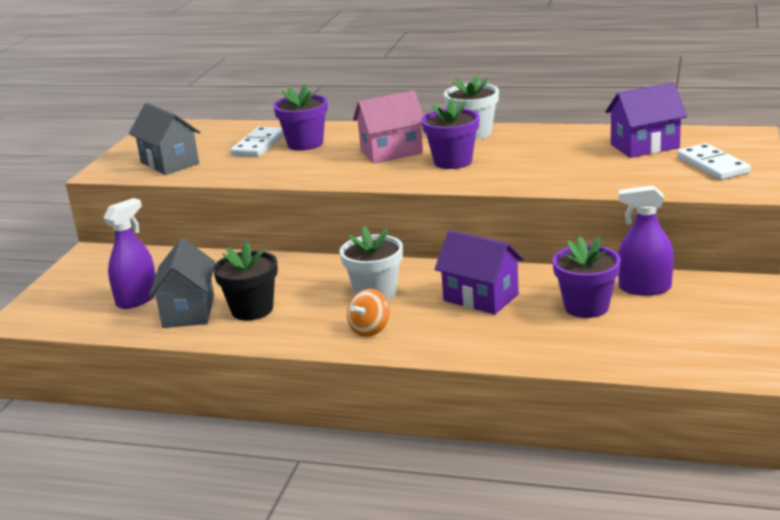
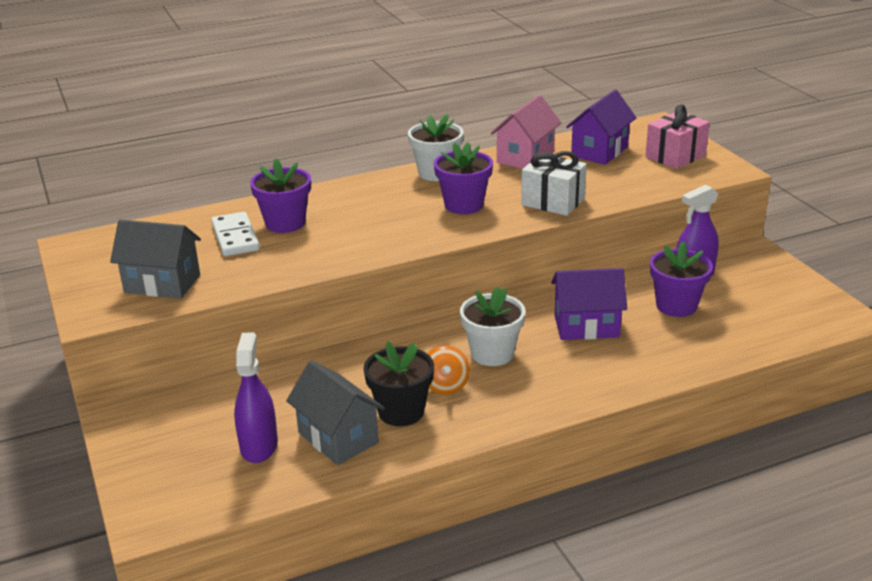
camera: 40 degrees left, 5 degrees up
orange spinning top [347,289,390,337] -> orange spinning top moved to [427,345,470,395]
pink house [353,90,423,164] -> pink house moved to [491,95,561,169]
white domino [677,143,751,180] -> pink gift [645,105,710,169]
none -> white gift [521,151,587,216]

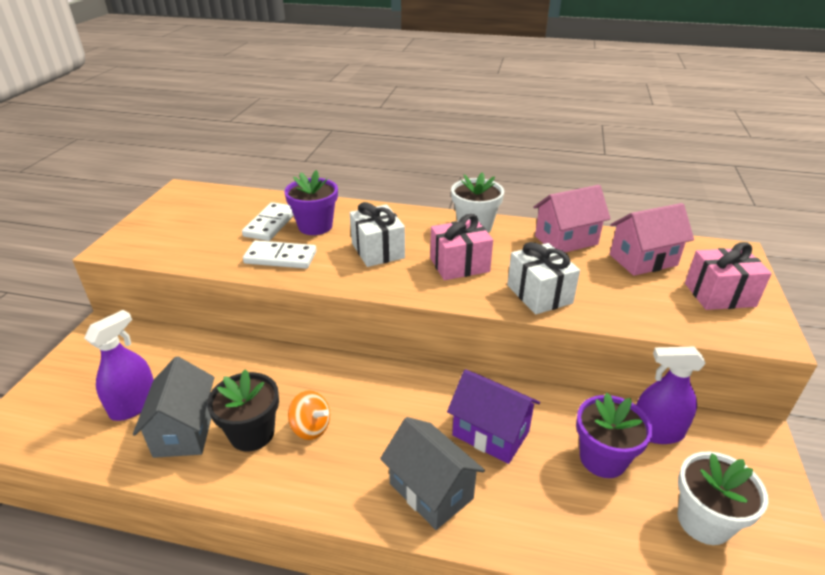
camera: 35 degrees right, 5 degrees up
grey house [110,220,201,299] -> grey house moved to [380,417,485,530]
orange spinning top [427,345,470,395] -> orange spinning top turned 90 degrees counterclockwise [288,391,330,440]
purple flower pot [434,142,493,214] -> pink gift [430,214,493,280]
white flower pot [460,286,526,366] -> white flower pot moved to [677,452,768,545]
purple house [566,90,636,165] -> pink house [610,203,694,276]
none -> white domino [243,240,317,269]
none -> white gift [350,202,405,267]

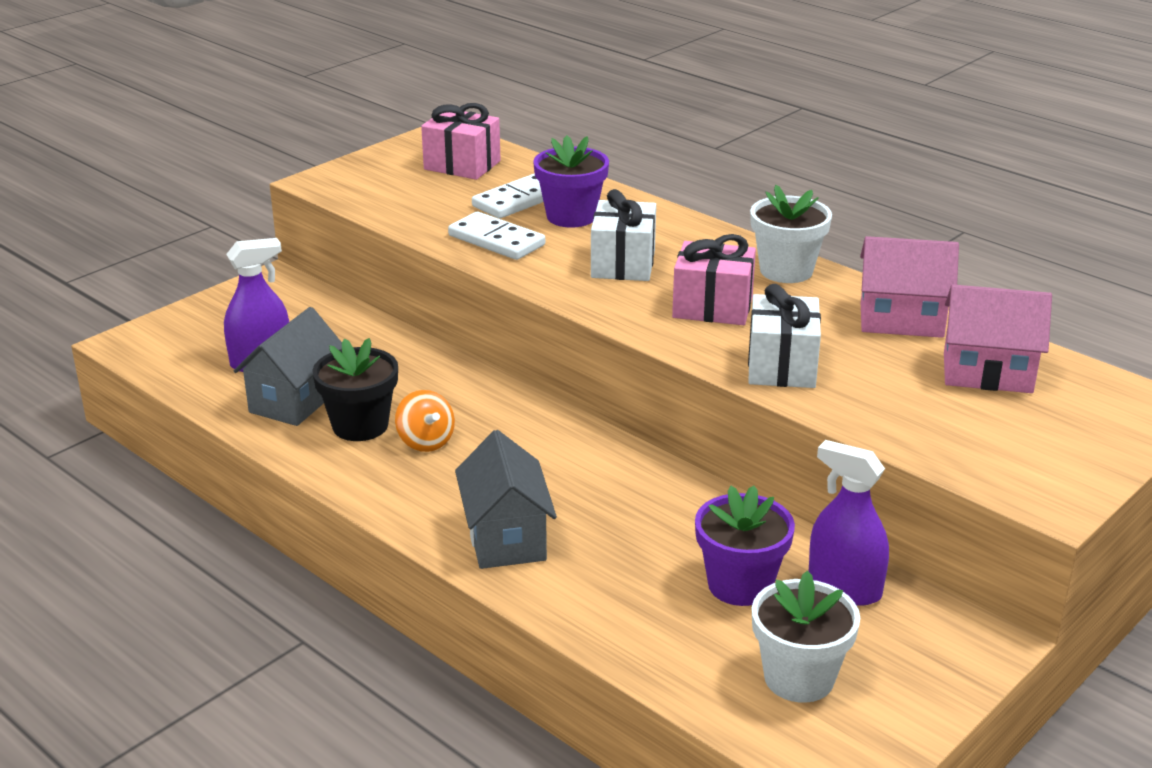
camera: 30 degrees right, 5 degrees down
purple house [447,369,540,464] -> none
pink gift [685,242,772,310] -> pink gift moved to [421,103,500,180]

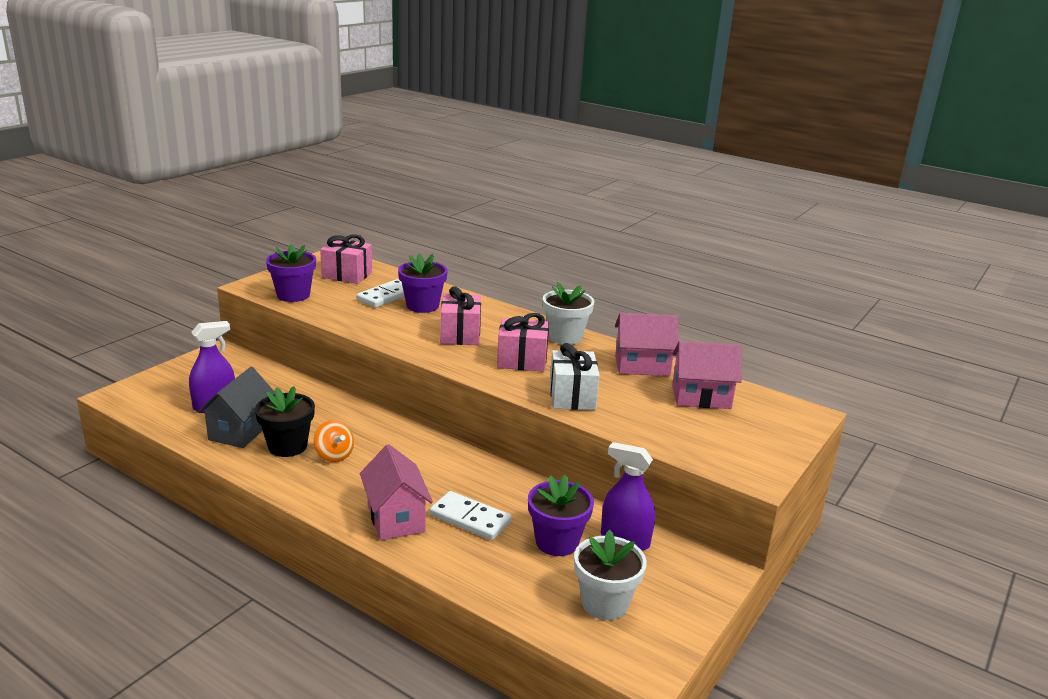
camera: 10 degrees left, 5 degrees down
white domino [448,212,545,260] -> white domino moved to [430,491,512,540]
grey house [455,430,557,569] -> pink house [360,444,433,540]
white gift [591,189,656,281] -> pink gift [440,286,481,345]
none -> purple flower pot [266,244,316,302]

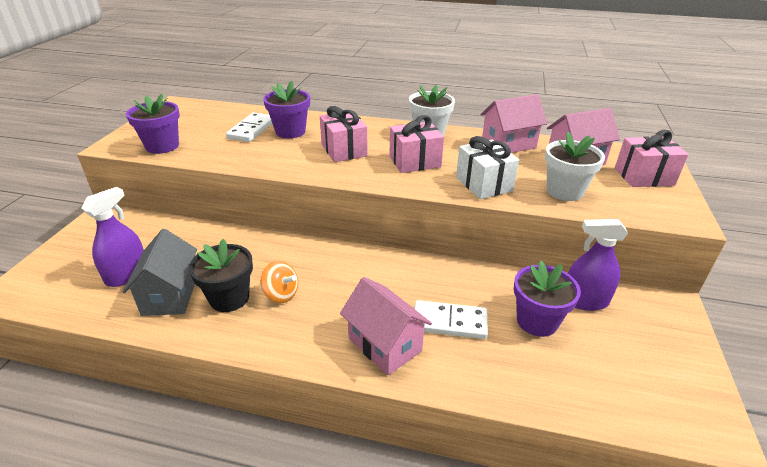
camera: 20 degrees left, 10 degrees up
pink gift [320,234,372,284] -> pink gift moved to [615,130,688,187]
white flower pot [574,530,647,620] -> white flower pot moved to [545,132,605,201]

